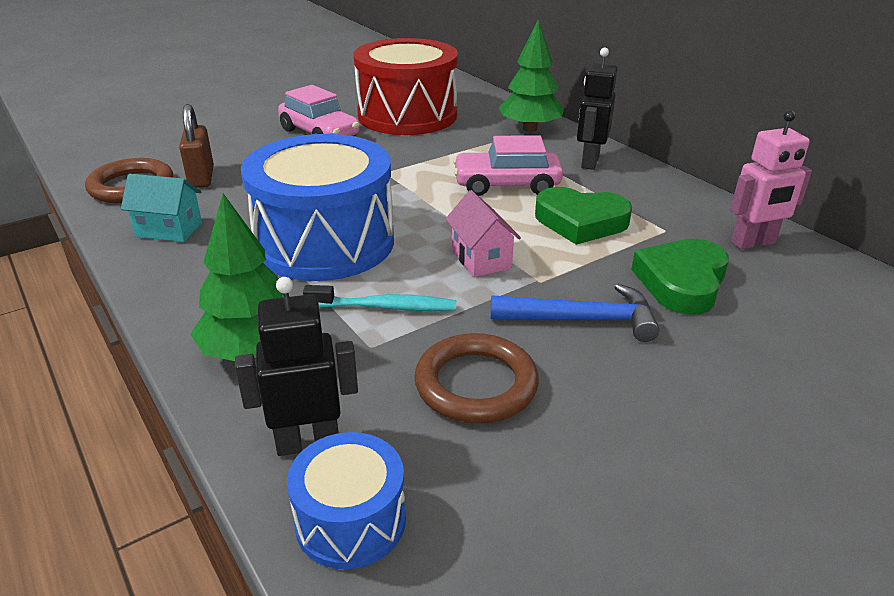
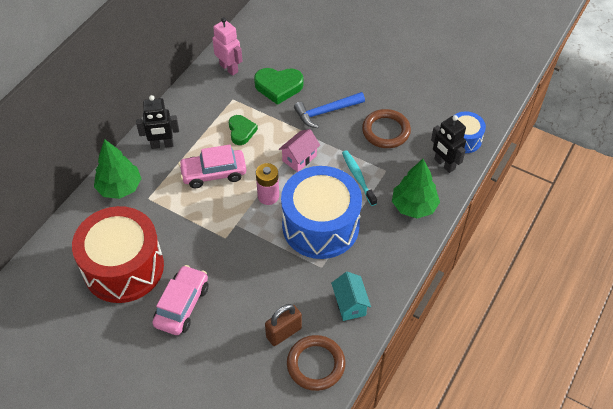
camera: 115 degrees left, 20 degrees up
pink car [453,135,563,196] -> pink car turned 105 degrees clockwise [179,145,246,188]
blue hammer [491,284,659,342] -> blue hammer turned 90 degrees counterclockwise [294,92,365,128]
green heart [535,187,632,245] -> green heart [229,115,258,145], size x0.67
none -> pink battery [256,163,279,205]

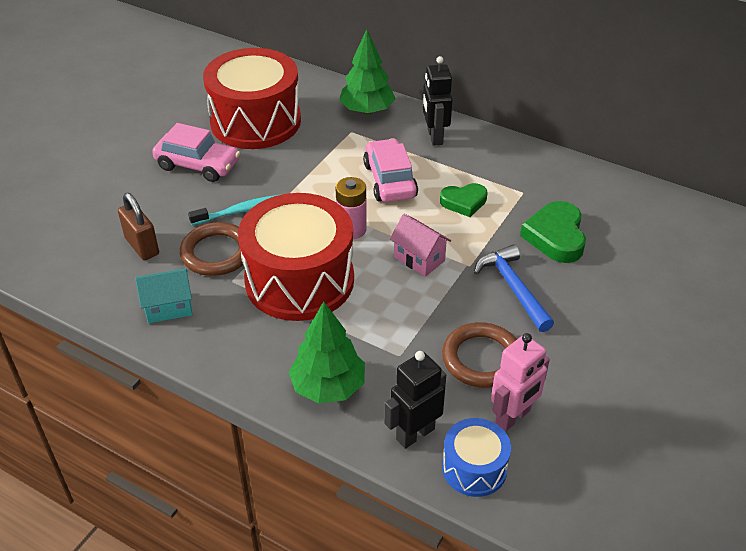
camera: 90 degrees right, 10 degrees down
pink robot [212,17,242,76] -> pink robot moved to [491,333,550,432]
blue drum [281,166,362,259] -> red drum [238,193,354,321]
brown ring [287,335,346,391] -> brown ring moved to [180,222,243,276]
turquoise toothbrush [342,150,377,206] -> turquoise toothbrush moved to [188,194,283,225]

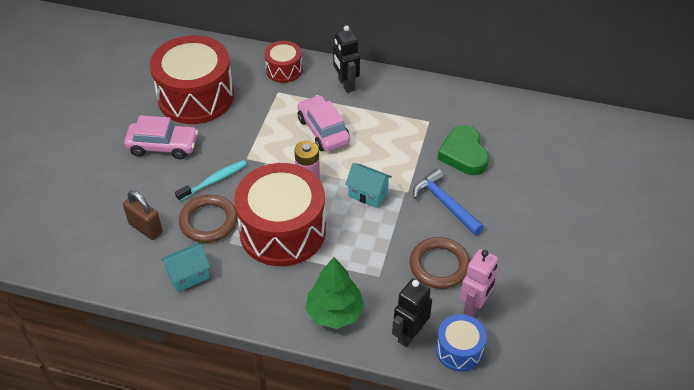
camera: 15 degrees left, 5 degrees up
green tree [339,29,396,114] -> red drum [264,41,302,83]
pink house [390,214,451,277] -> turquoise house [345,163,392,208]
green heart [440,183,487,217] -> none

